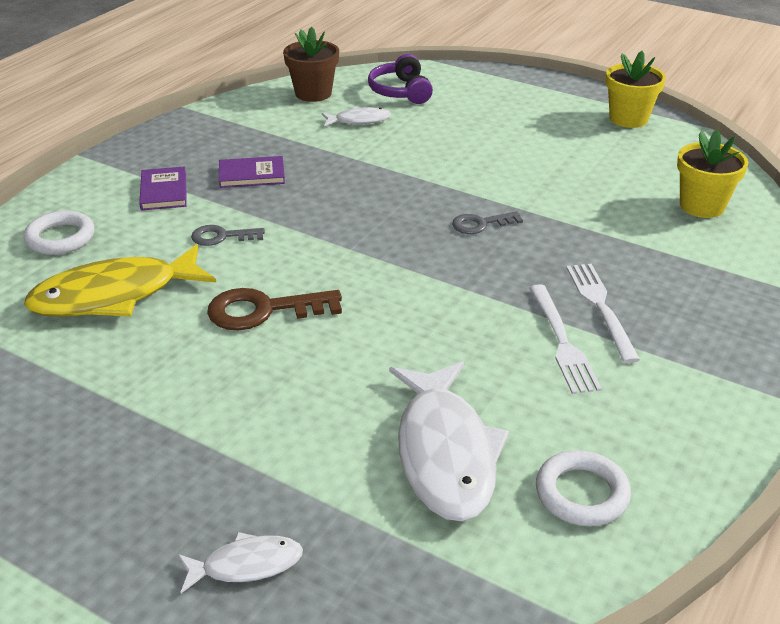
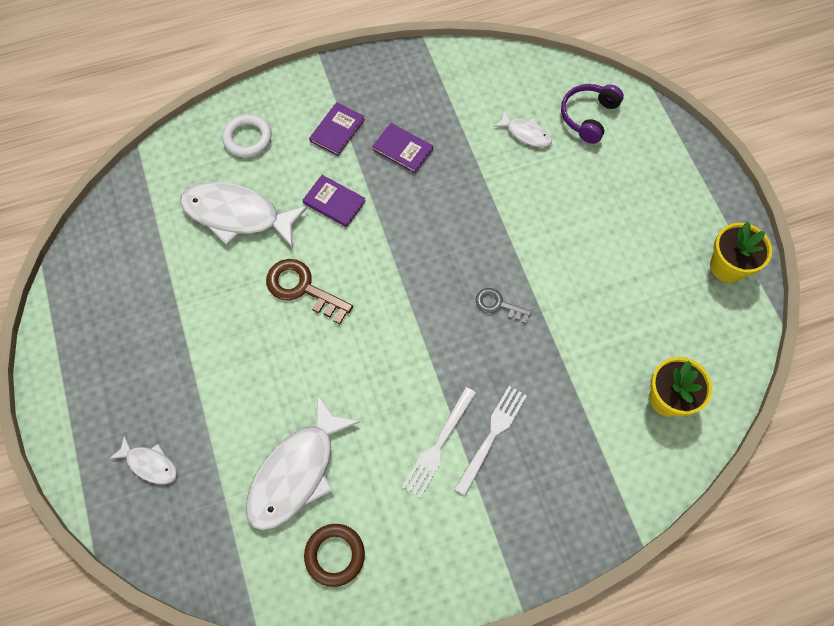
camera: 40 degrees right, 30 degrees up
yellow fish [24,244,216,317] -> white fish [180,182,308,247]
grey key [191,225,265,246] -> purple book [303,175,366,227]
brown flower pot [283,27,339,102] -> none
white ring [536,450,631,526] -> brown ring [304,524,365,587]

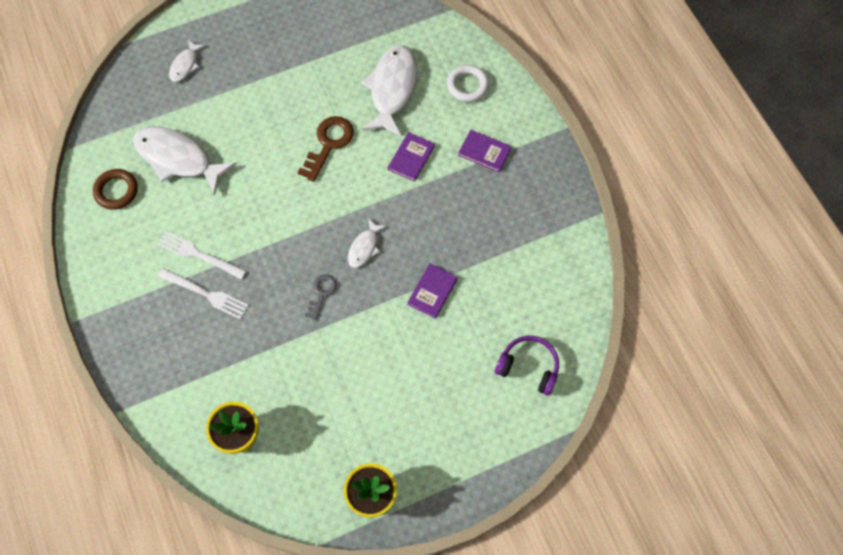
camera: 85 degrees right, 0 degrees up
purple book [372,123,433,173] -> purple book moved to [407,263,458,319]
white fish [493,111,552,147] -> white fish moved to [348,218,387,268]

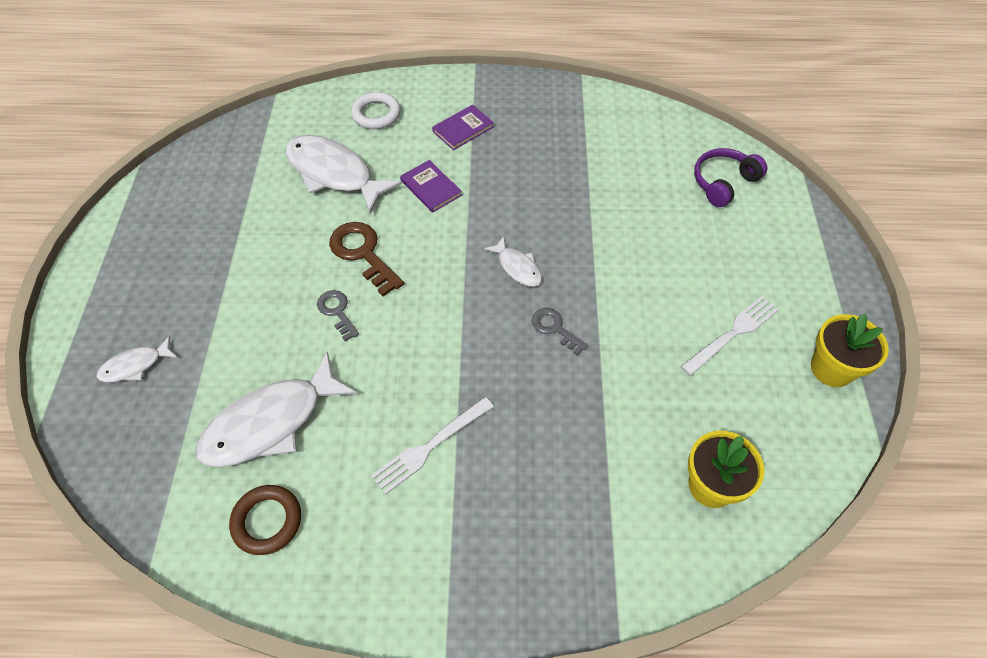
camera: 65 degrees left, 10 degrees down
white fork [158,268,249,319] -> white fork moved to [681,296,779,376]
white fish [169,39,205,82] -> white fish turned 105 degrees clockwise [97,336,178,382]
purple book [407,263,458,319] -> none
none -> grey key [317,290,359,341]

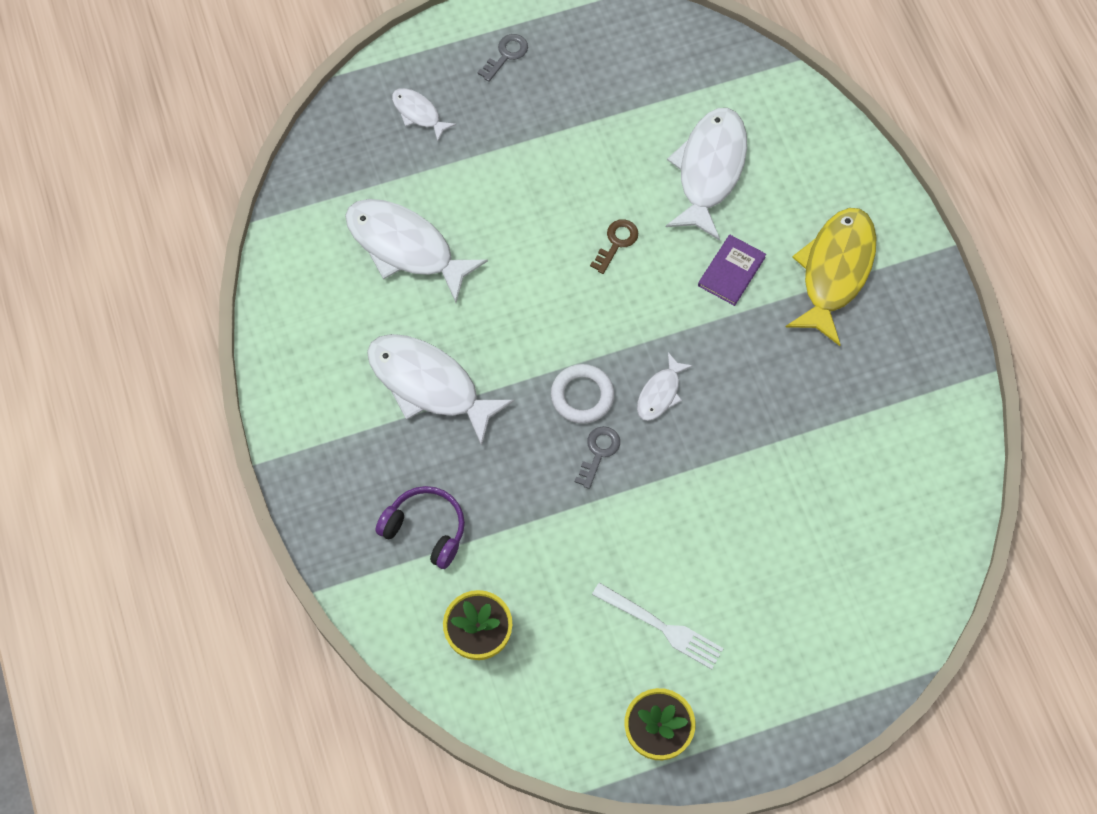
camera: 70 degrees right, 10 degrees up
brown ring [229,485,301,555] -> none
grey key [317,290,359,341] -> grey key moved to [477,34,528,82]
brown key [329,222,404,296] -> brown key [590,219,638,274], size x0.60
white ring [351,92,401,129] -> white ring moved to [551,364,614,424]
white fork [371,397,494,495] -> white fish [367,334,514,446]
purple book [432,105,494,150] -> yellow fish [786,208,877,346]
purple headphones [694,148,767,207] -> purple headphones moved to [375,486,465,569]

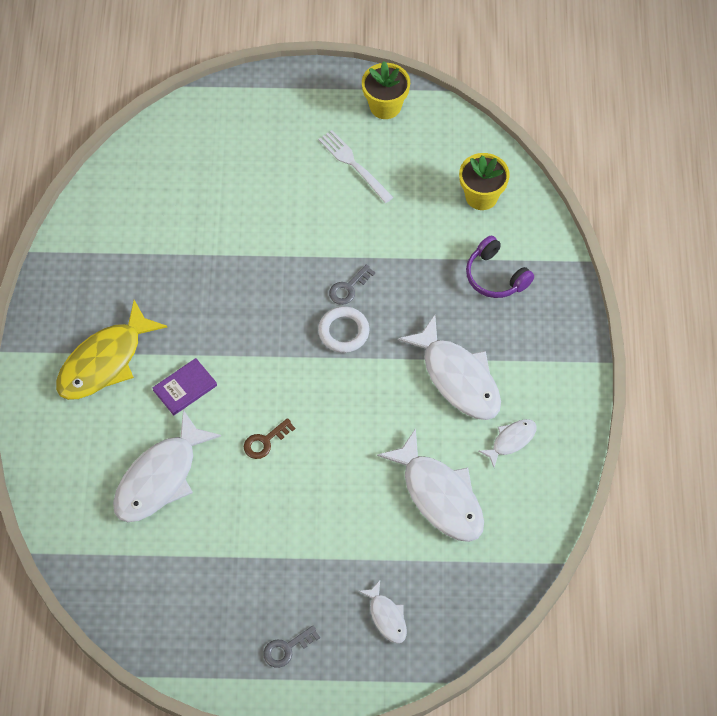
camera: 160 degrees left, 5 degrees down
white fish [637,352,693,421] -> white fish moved to [478,419,537,467]

